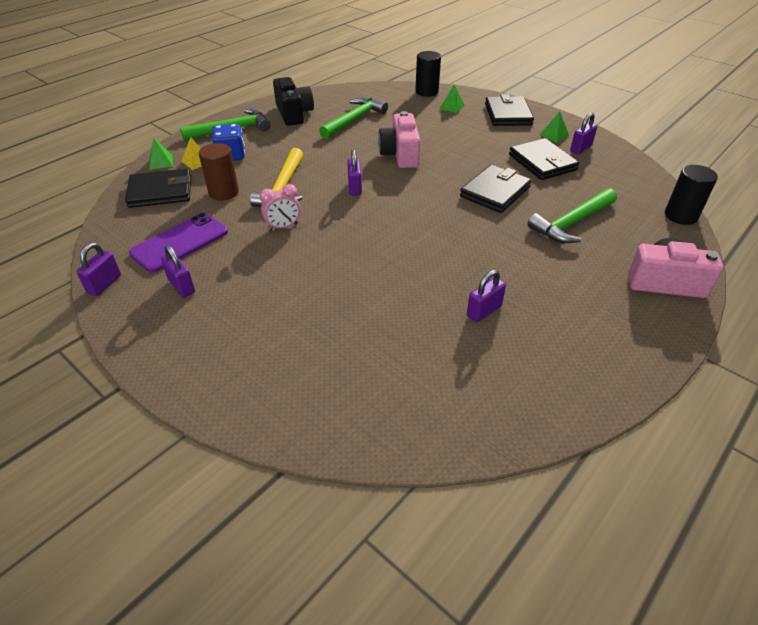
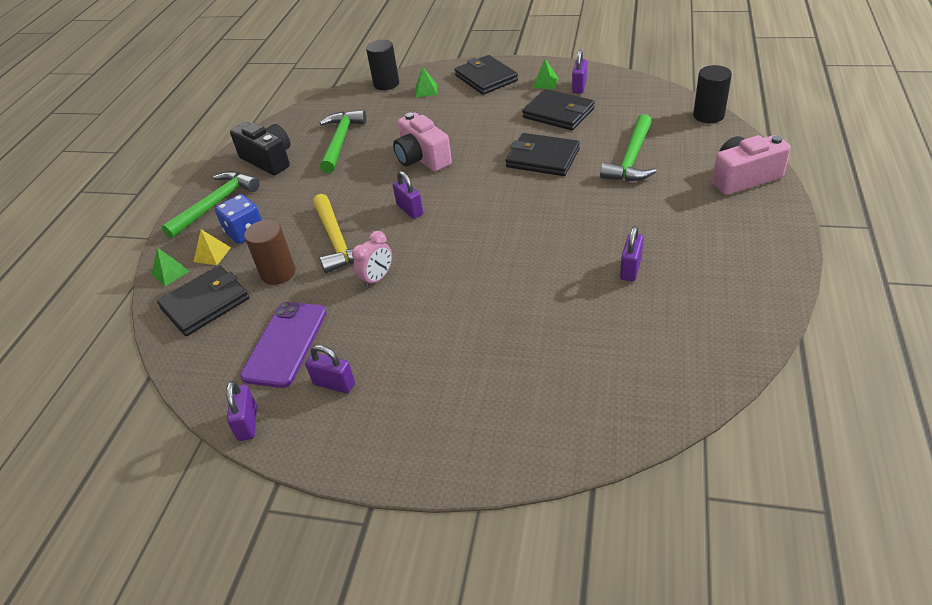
camera: 25 degrees left, 0 degrees up
black wallet [460,165,532,213] -> black wallet turned 75 degrees counterclockwise [506,133,580,176]

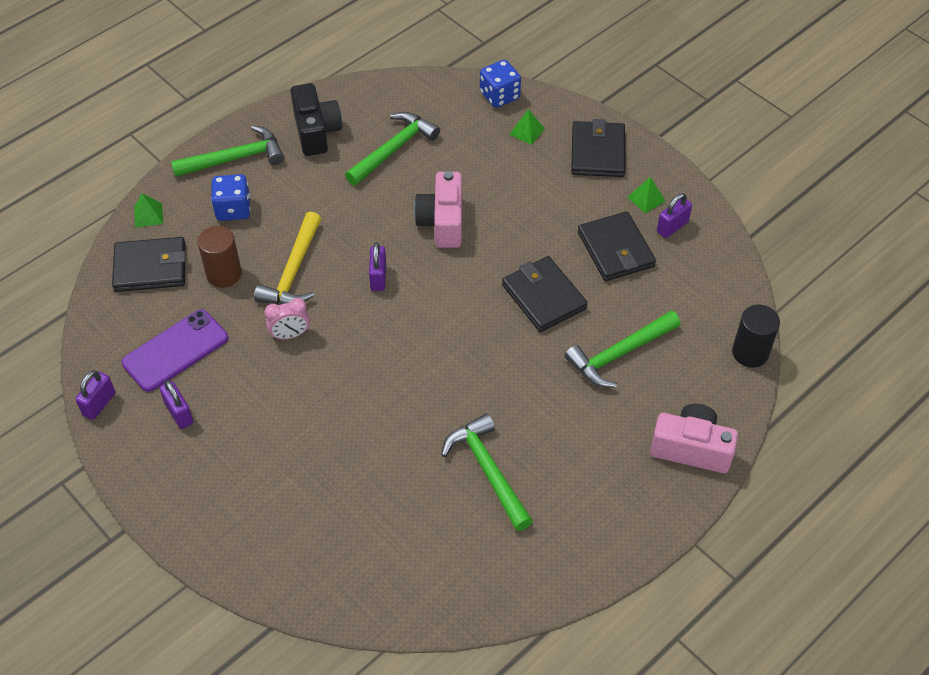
camera: 30 degrees right, 10 degrees up
yellow pyramid [194,230,231,265] -> none
black cylinder [366,40,399,90] -> blue dice [480,60,521,108]
purple padlock [620,226,644,281] -> green hammer [441,413,533,531]

